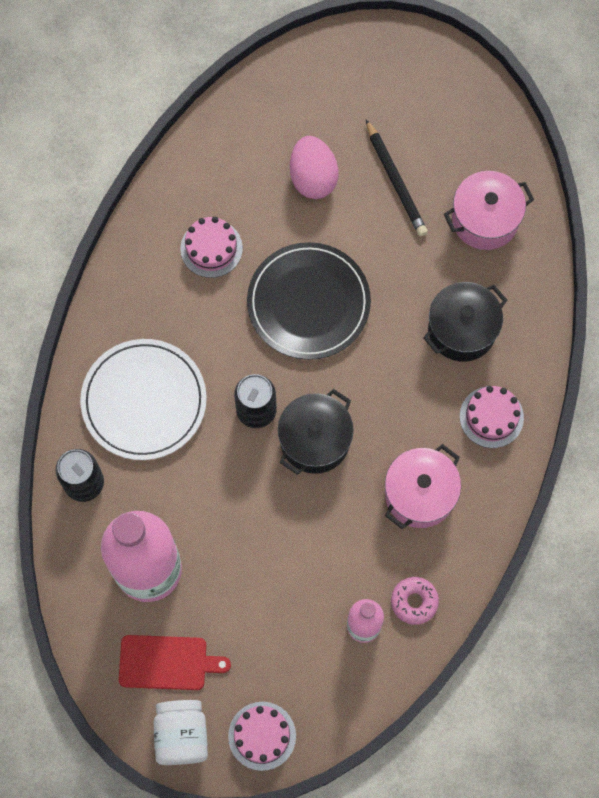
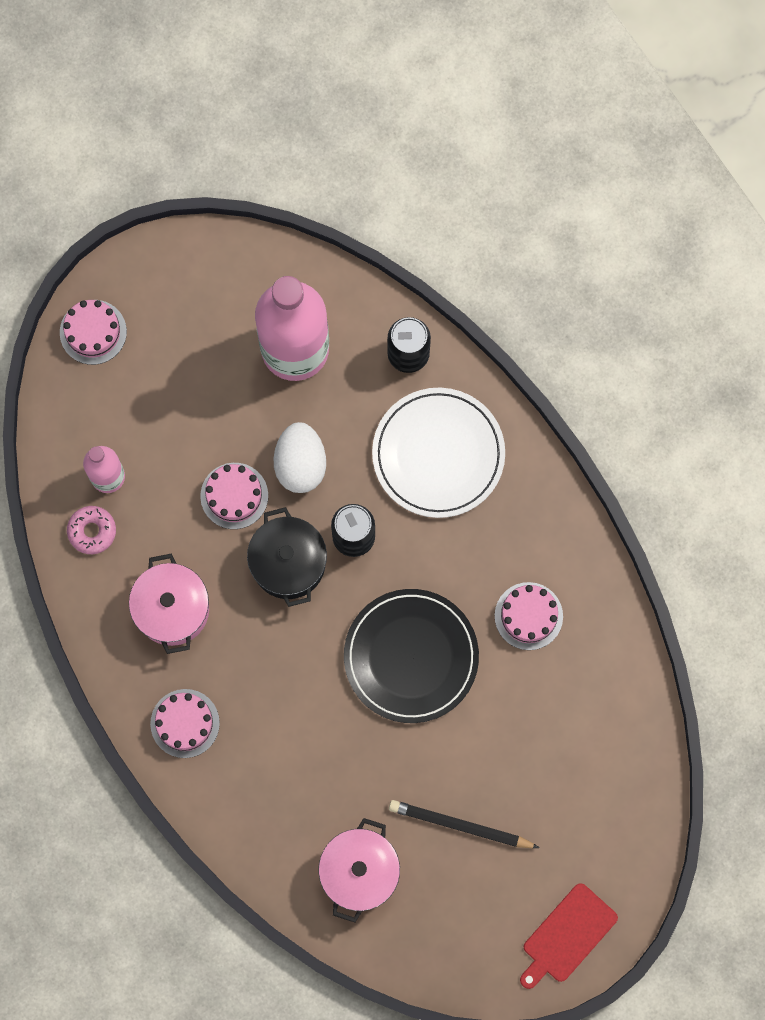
camera: 130 degrees right, 5 degrees up
red cutting board [119,635,231,690] -> red cutting board moved to [520,883,618,989]
white jar [154,700,208,765] -> none
pink egg [290,136,339,199] -> none
black pot [423,282,507,362] -> none
none -> pink cake [200,463,268,529]
none -> white egg [274,422,326,493]

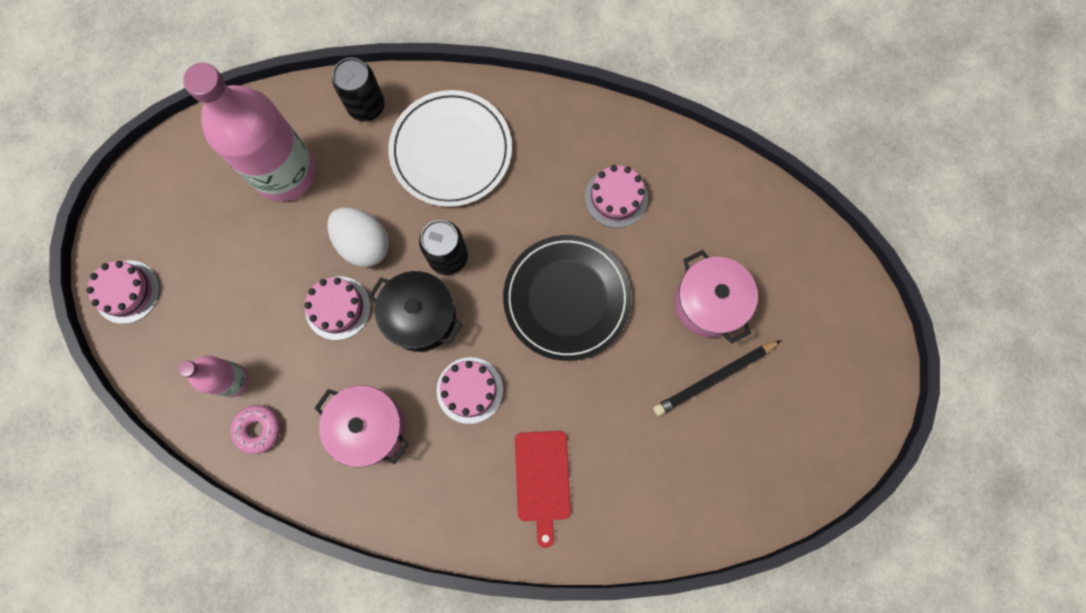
camera: 45 degrees left, 0 degrees up
pink cake [150,689,220,758] -> pink cake moved to [437,357,503,424]
pink pot [319,818,400,922] -> pink pot moved to [675,250,758,344]
red cutting board [520,883,618,989] -> red cutting board moved to [515,431,571,548]

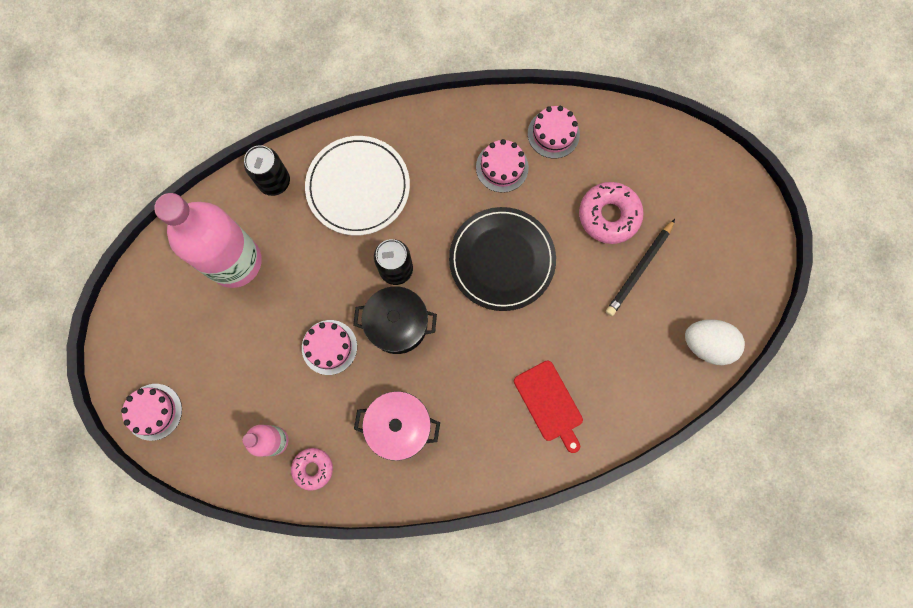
camera: 25 degrees left, 0 degrees up
white egg [327,207,389,267] -> white egg moved to [685,319,745,365]
pink cake [437,357,503,424] -> pink cake moved to [528,106,580,159]
pink pot [675,250,758,344] -> pink donut [579,182,644,244]

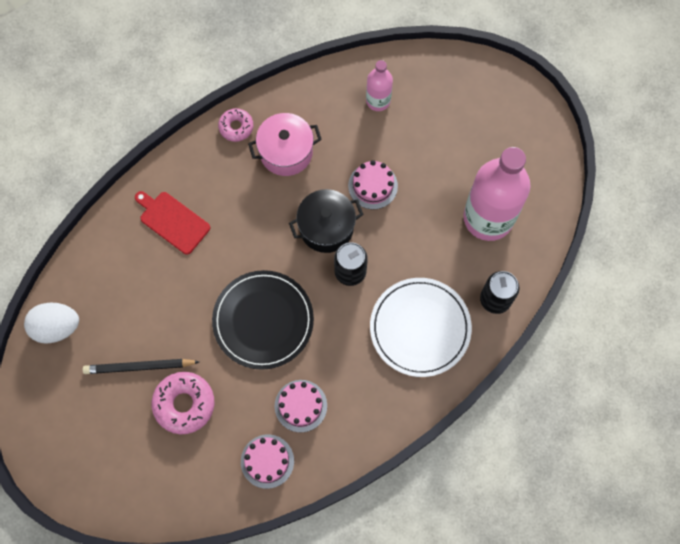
camera: 155 degrees right, 5 degrees down
pink cake [121,384,182,441] -> none
pink donut [291,448,333,491] -> pink donut moved to [218,108,253,142]
black pencil [606,219,675,316] -> black pencil turned 105 degrees counterclockwise [82,359,199,374]

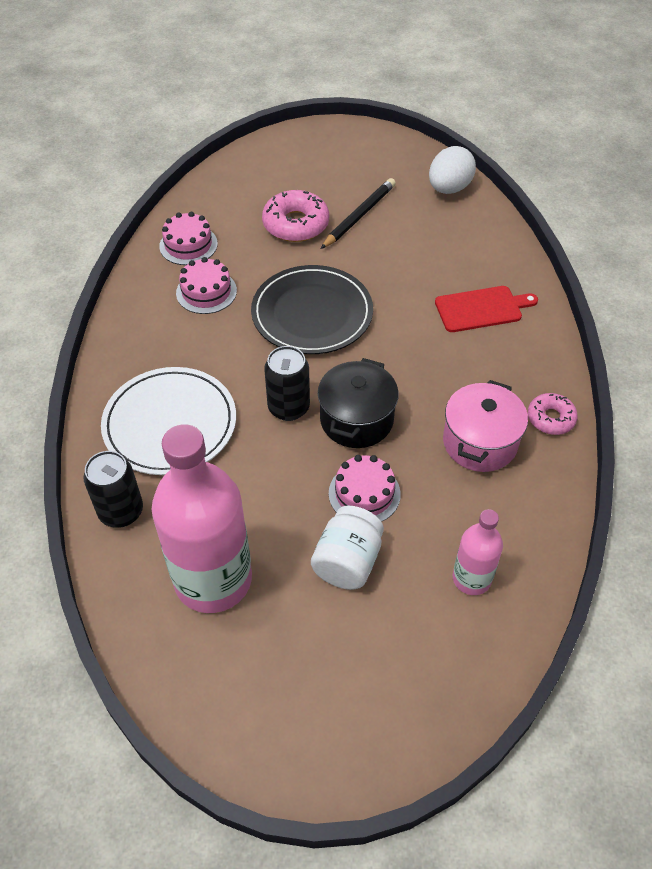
camera: 130 degrees right, 20 degrees down
none -> white jar [311,506,384,590]

